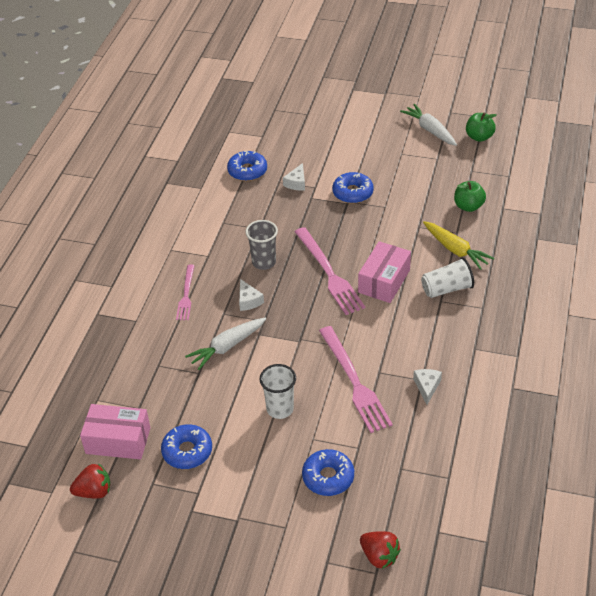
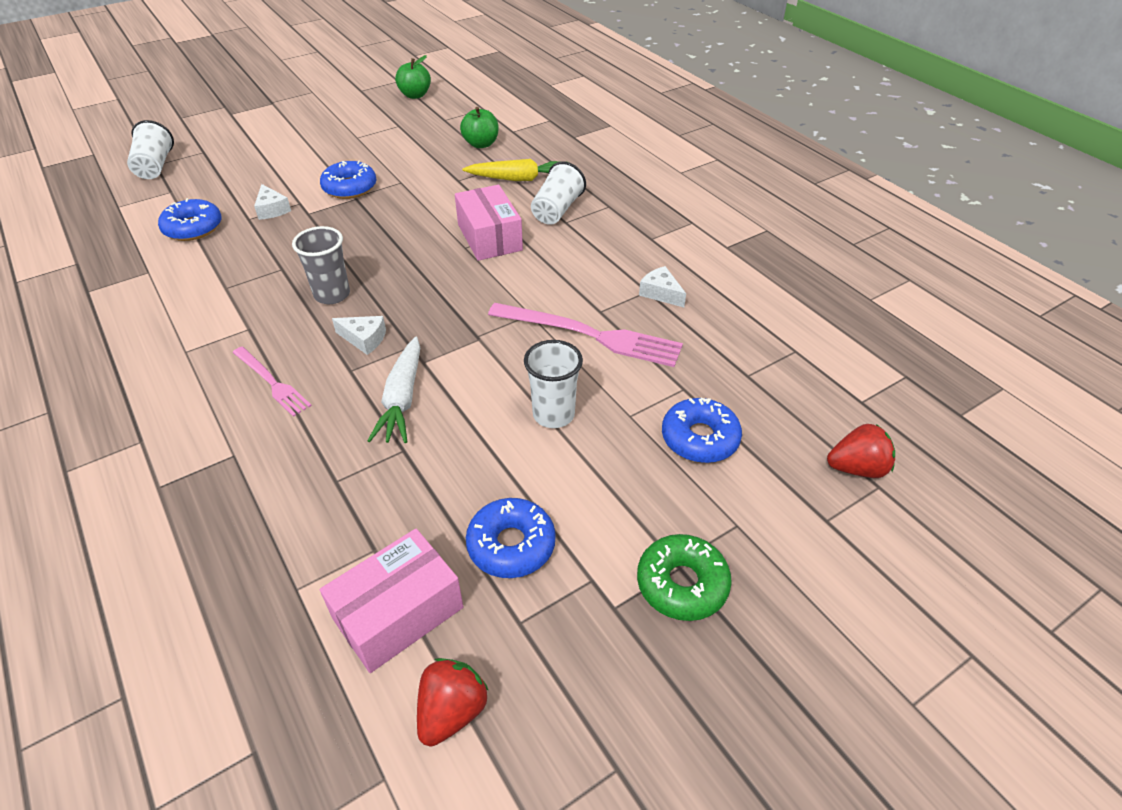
camera: 50 degrees left, 0 degrees up
pink fork [295,227,365,315] -> none
white carrot [400,104,457,146] -> none
none -> white cup [127,120,174,179]
none -> green donut [637,534,732,621]

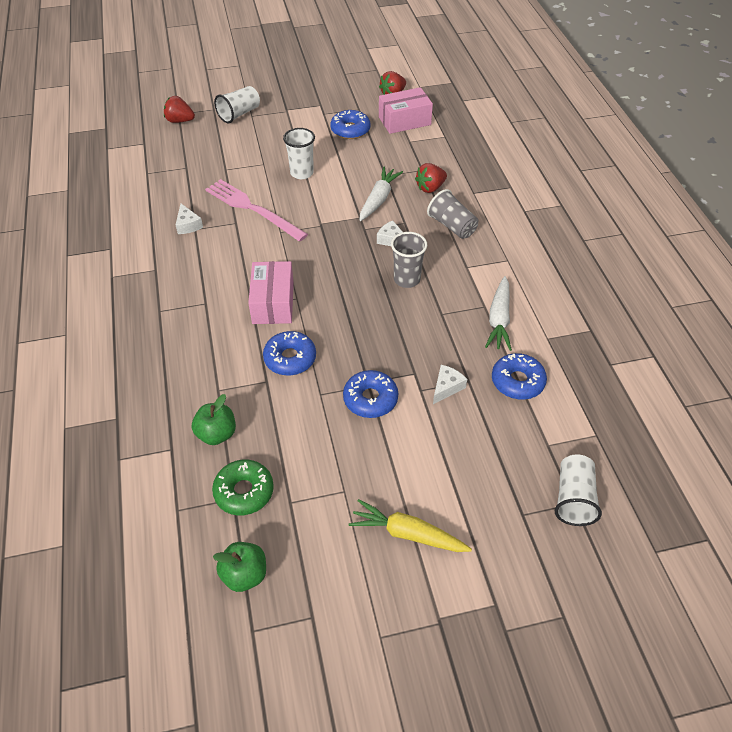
camera: 160 degrees left, 5 degrees up
pink fork [233,347,312,417] -> grey cup [427,189,478,239]
white cheese [254,184,291,220] -> white cheese turned 45 degrees clockwise [433,365,467,404]
yellow carrot [463,159,562,181] -> yellow carrot moved to [348,499,472,552]
white cup [531,162,586,225] -> white cup moved to [214,86,260,123]
green donut [637,534,732,621] -> green donut moved to [212,460,274,515]
blue donut [662,398,742,463] -> blue donut moved to [263,331,316,376]
none -> red strawberry [415,163,447,193]
none -> white carrot [485,276,512,351]

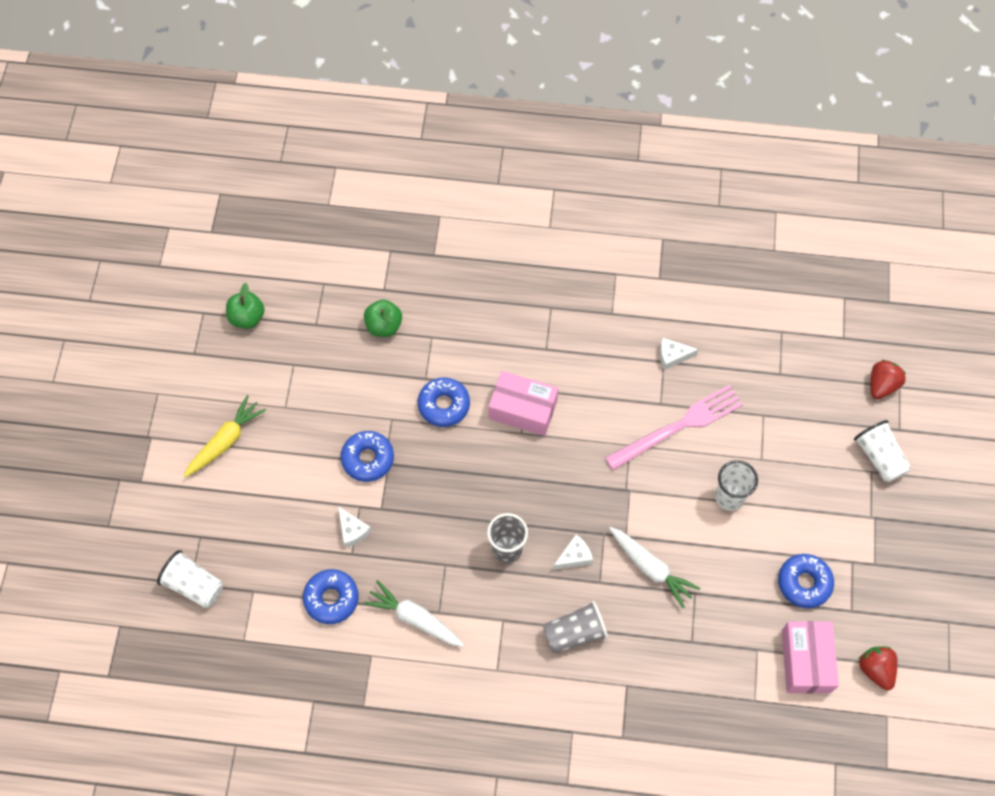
camera: 110 degrees right, 15 degrees up
green donut [212,460,274,515] -> none
red strawberry [415,163,447,193] -> none

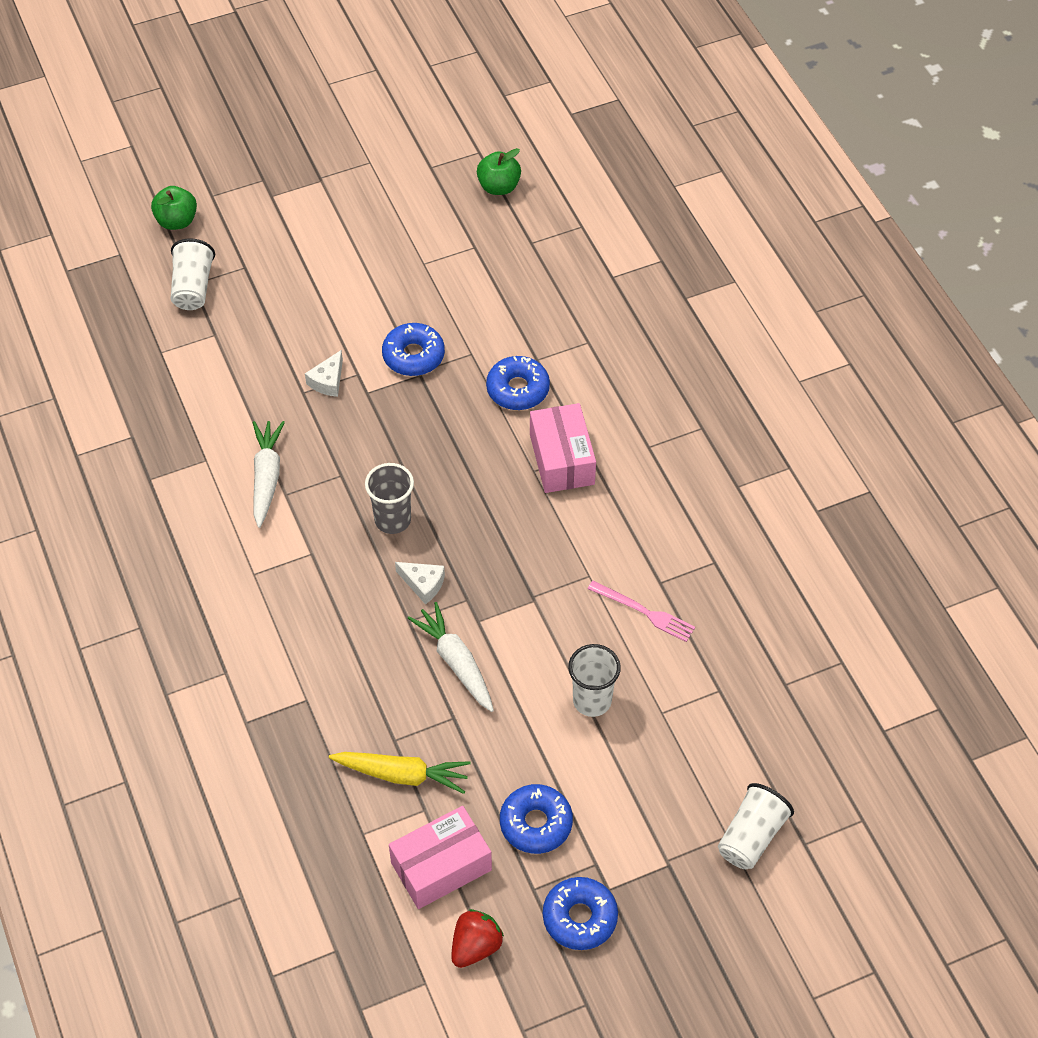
camera: 60 degrees right, 10 degrees down
yellow carrot [184,395,266,477] -> yellow carrot moved to [329,752,471,794]
blue donut [303,569,359,624] -> blue donut moved to [543,877,618,950]
green apple [364,299,402,337] -> green apple moved to [151,186,197,230]
grey cup [543,601,608,653] -> none
pink fork [605,385,743,470] -> pink fork [588,581,695,642], size x0.58
white carrot [609,527,700,608] -> white carrot turned 135 degrees clockwise [408,602,494,712]
white cheese [659,338,699,370] -> none
red strawberry [871,360,906,399] -> none

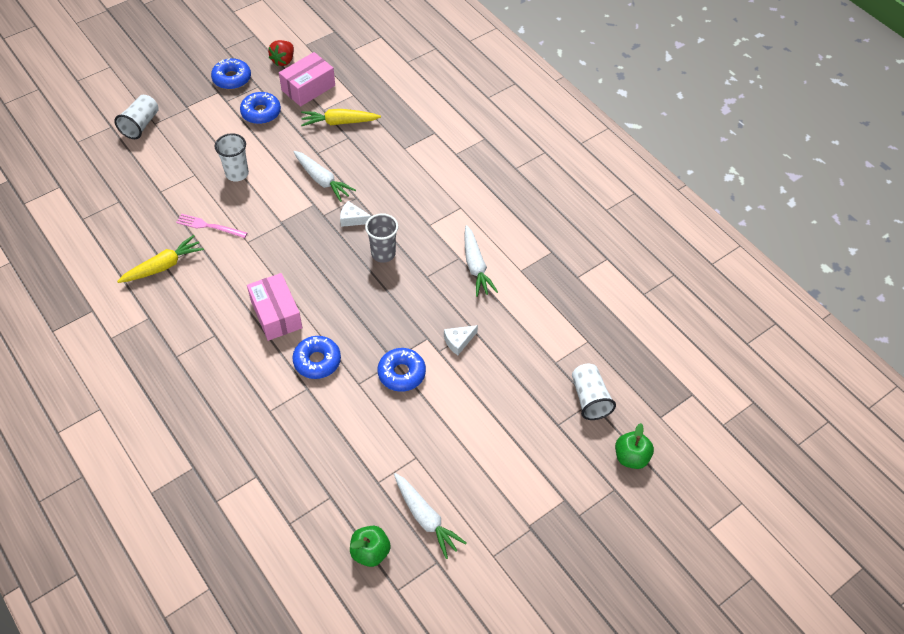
camera: 165 degrees right, 0 degrees up
white cheese [305,350,343,397] -> white cheese turned 135 degrees counterclockwise [444,325,478,355]
none -> yellow carrot [117,235,204,283]
none -> white carrot [394,473,467,559]

